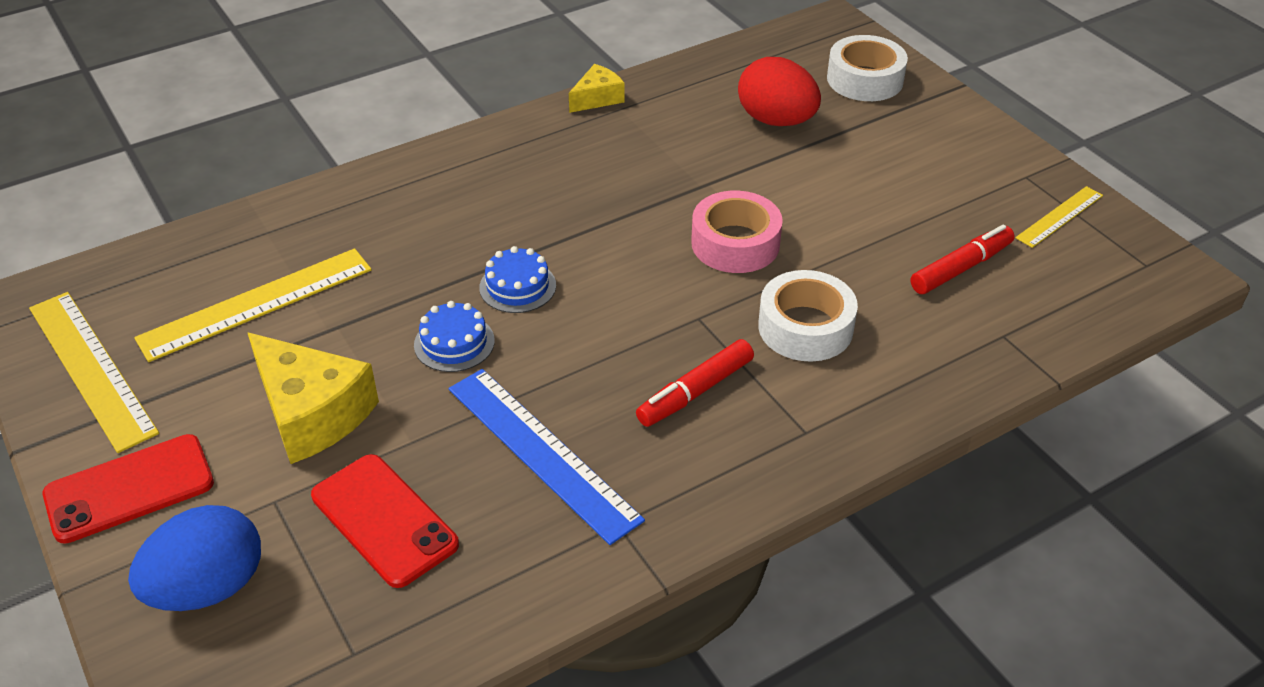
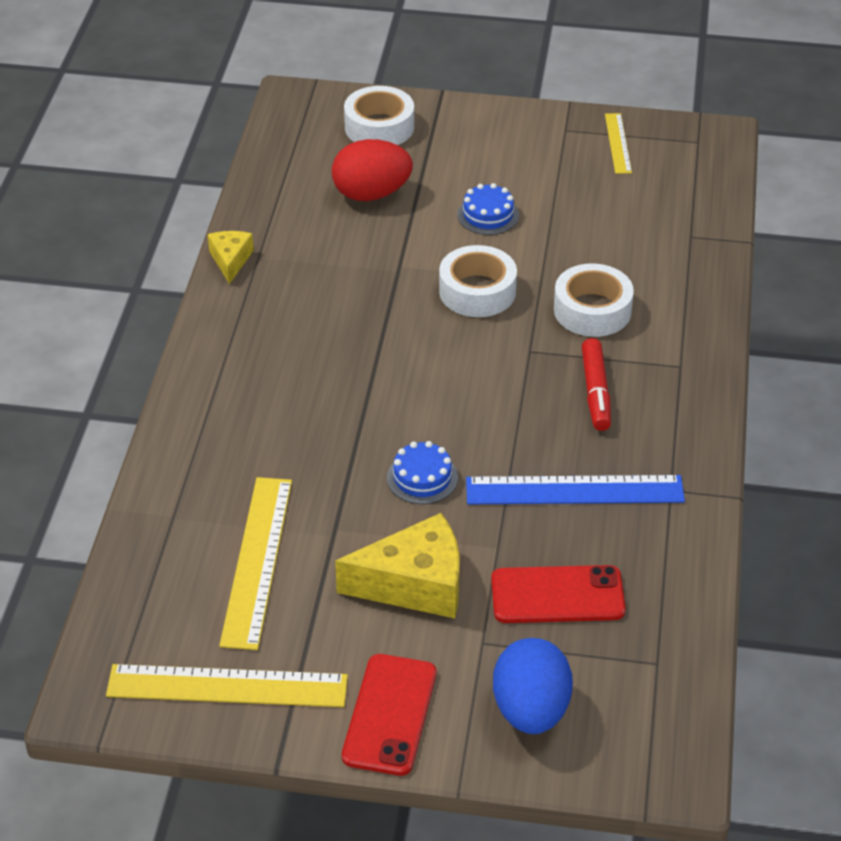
camera: 50 degrees left, 0 degrees up
blue cake [479,246,556,313] -> blue cake moved to [458,183,519,235]
pink tape [691,191,783,273] -> white tape [439,245,517,317]
red marker [911,225,1015,294] -> none

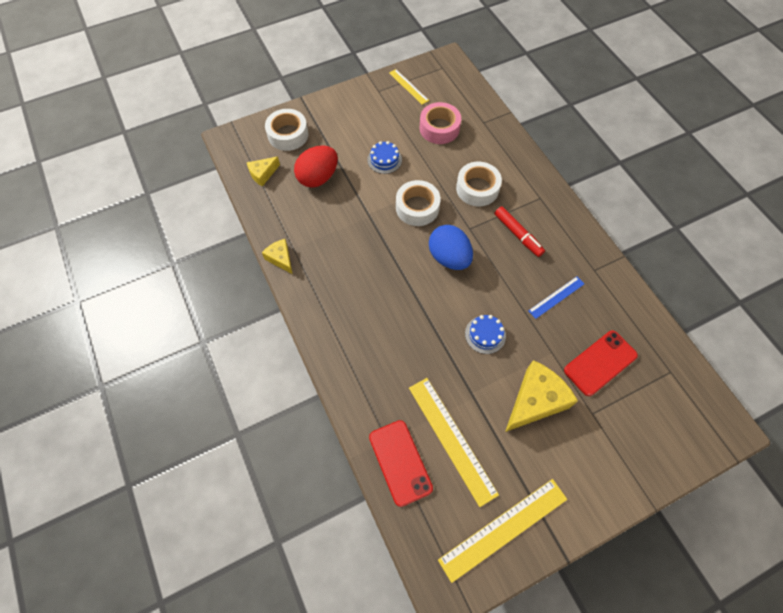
camera: 35 degrees left, 20 degrees up
red phone [342,654,436,776] -> red phone moved to [369,420,433,507]
blue ruler [466,475,685,504] -> blue ruler [528,277,584,319], size x0.56
blue egg [493,638,573,734] -> blue egg moved to [429,225,473,270]
none -> yellow cheese [246,157,280,187]
none -> pink tape [420,102,461,144]

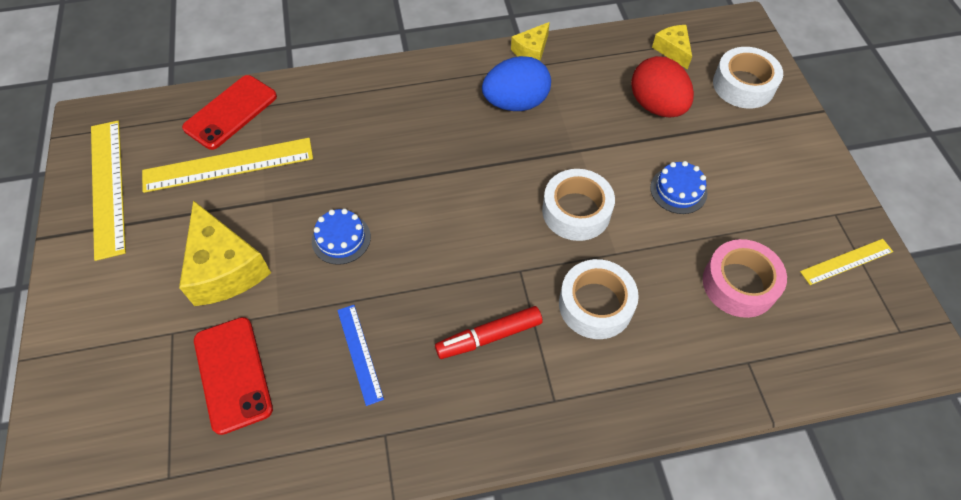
camera: 105 degrees right, 5 degrees down
yellow cheese [262,239,293,274] -> yellow cheese turned 150 degrees clockwise [511,22,550,61]
red phone [369,420,433,507] -> red phone turned 45 degrees counterclockwise [182,75,277,150]
blue egg [429,225,473,270] -> blue egg moved to [482,56,551,111]

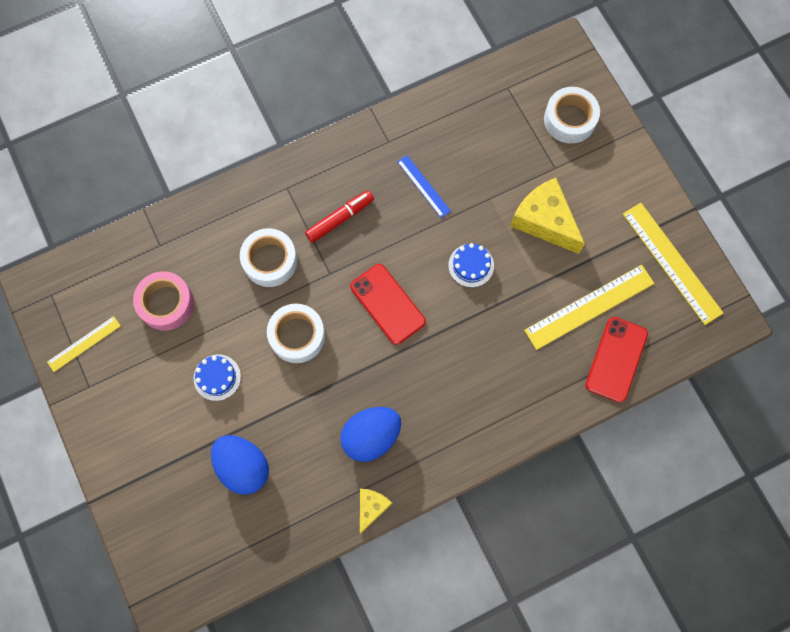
camera: 165 degrees right, 15 degrees up
red phone [194,317,273,435] -> red phone moved to [350,264,426,345]
red egg [631,56,694,117] -> blue egg [211,435,269,495]
yellow cheese [652,25,692,70] -> none
white tape [713,47,783,108] -> white tape moved to [544,87,600,144]

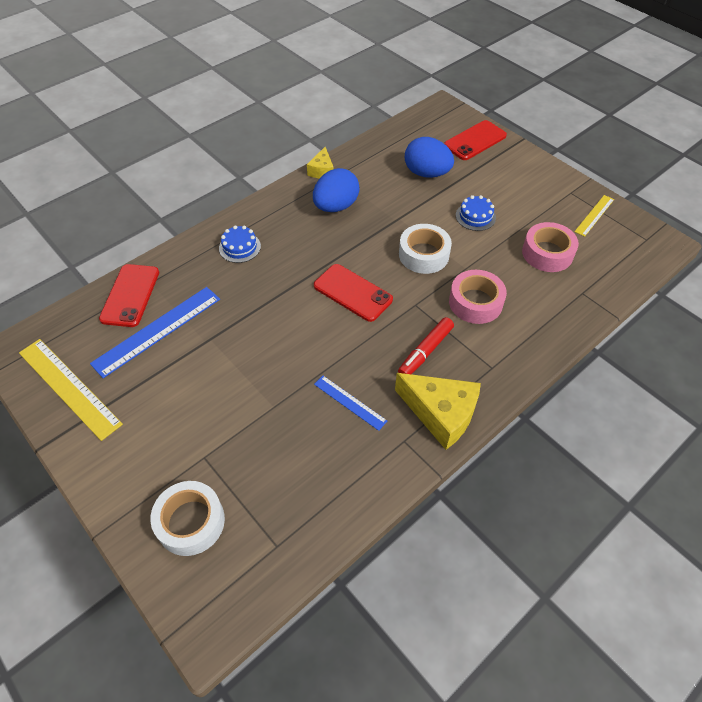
camera: 165 degrees right, 20 degrees down
white tape [240,228,297,287] -> pink tape [449,270,507,324]
blue cake [448,243,494,287] -> blue cake moved to [219,225,261,263]
yellow cheese [510,178,585,254] -> yellow cheese moved to [395,373,481,450]
yellow ruler [524,265,655,350] -> blue ruler [90,287,220,378]
none -> red phone [444,120,507,160]

